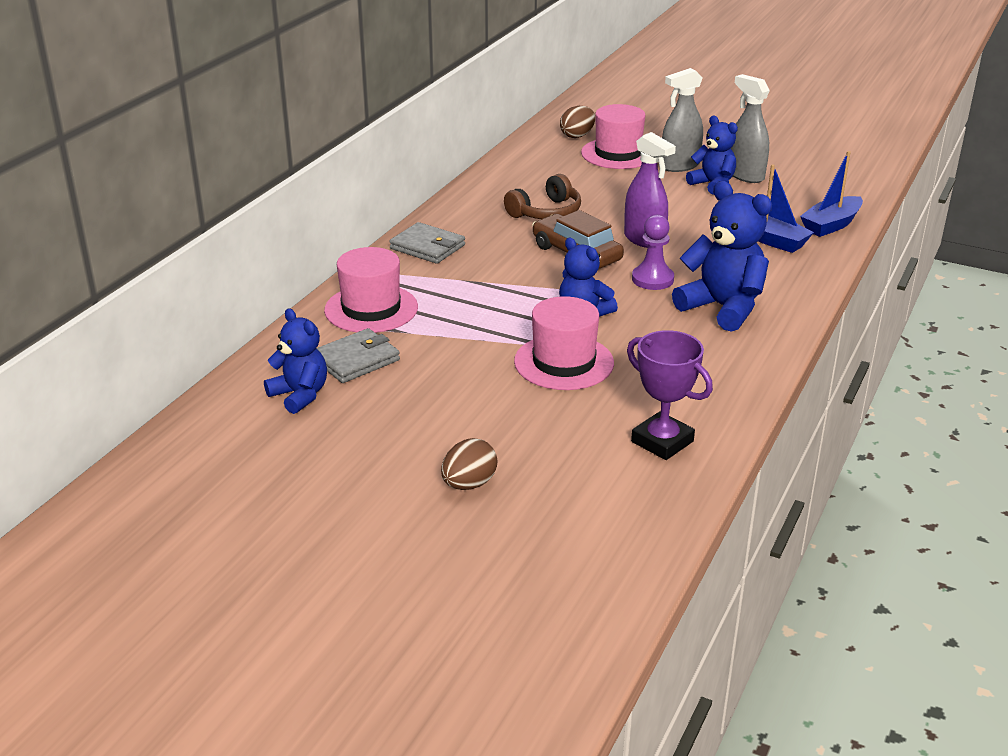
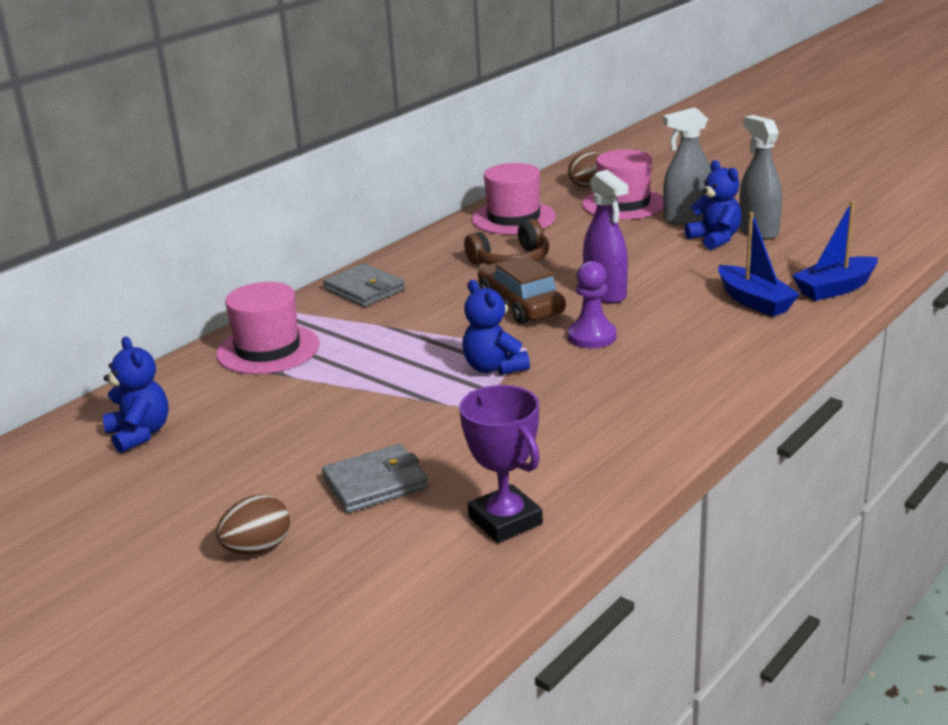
camera: 15 degrees right, 5 degrees down
grey wallet [316,328,400,383] -> grey wallet moved to [322,444,428,513]
pink hat [514,296,614,390] -> pink hat moved to [472,163,556,234]
blue teddy bear [672,181,772,332] -> none

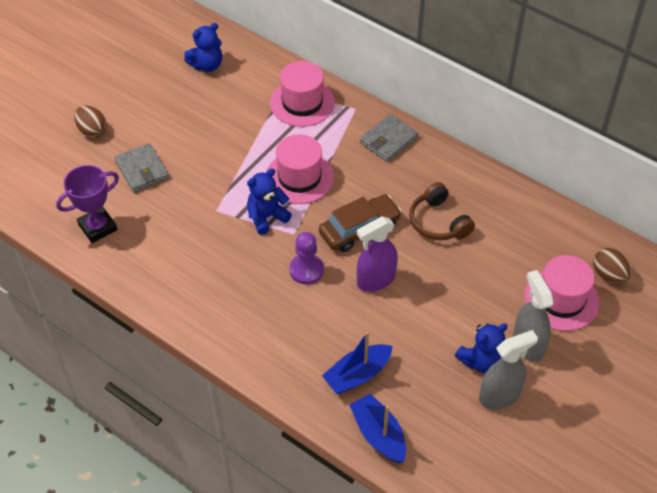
camera: 85 degrees right, 25 degrees up
pink hat [472,163,556,234] -> pink hat moved to [266,134,334,204]

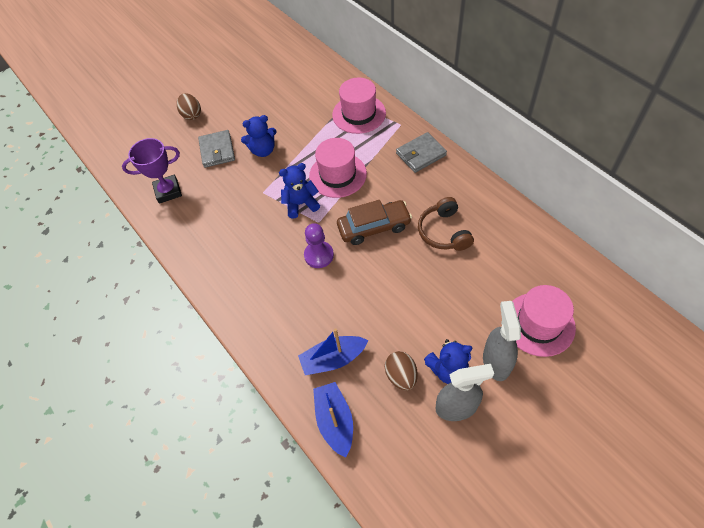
camera: 20 degrees right, 5 degrees up
blue teddy bear [184,23,222,72] -> blue teddy bear moved to [241,115,277,157]
purple spray bottle [357,216,398,292] -> none
brown egg [593,248,631,283] -> brown egg moved to [385,351,418,391]

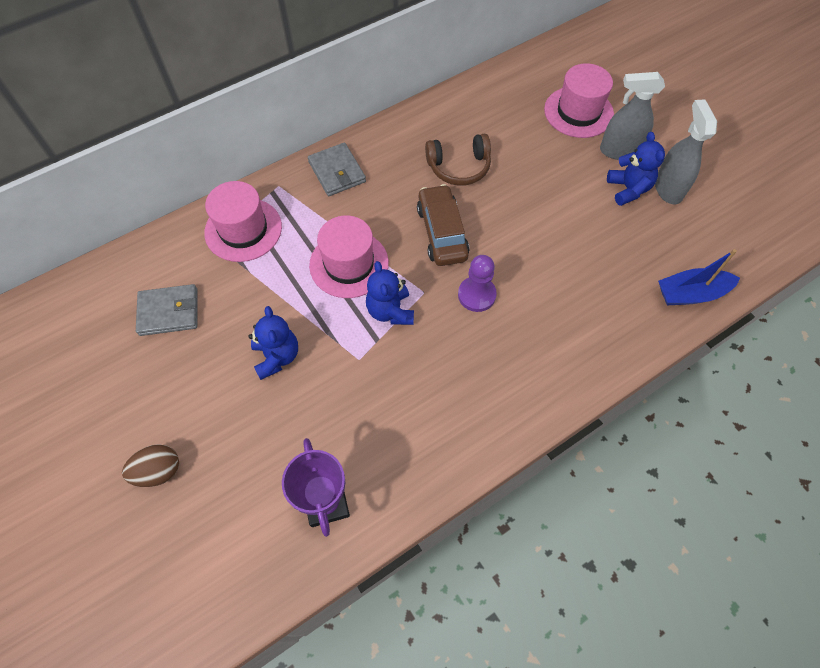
camera: 90 degrees left, 5 degrees up
grey wallet [198,130,235,168] -> grey wallet moved to [136,284,197,336]
blue boat [298,328,368,375] -> none
brown egg [385,351,418,391] -> none

